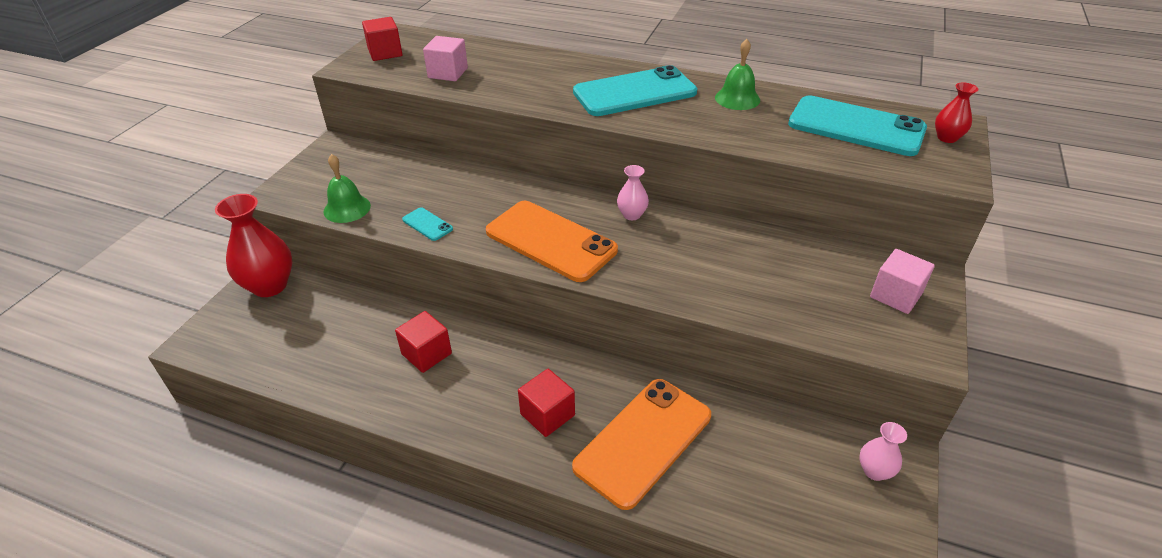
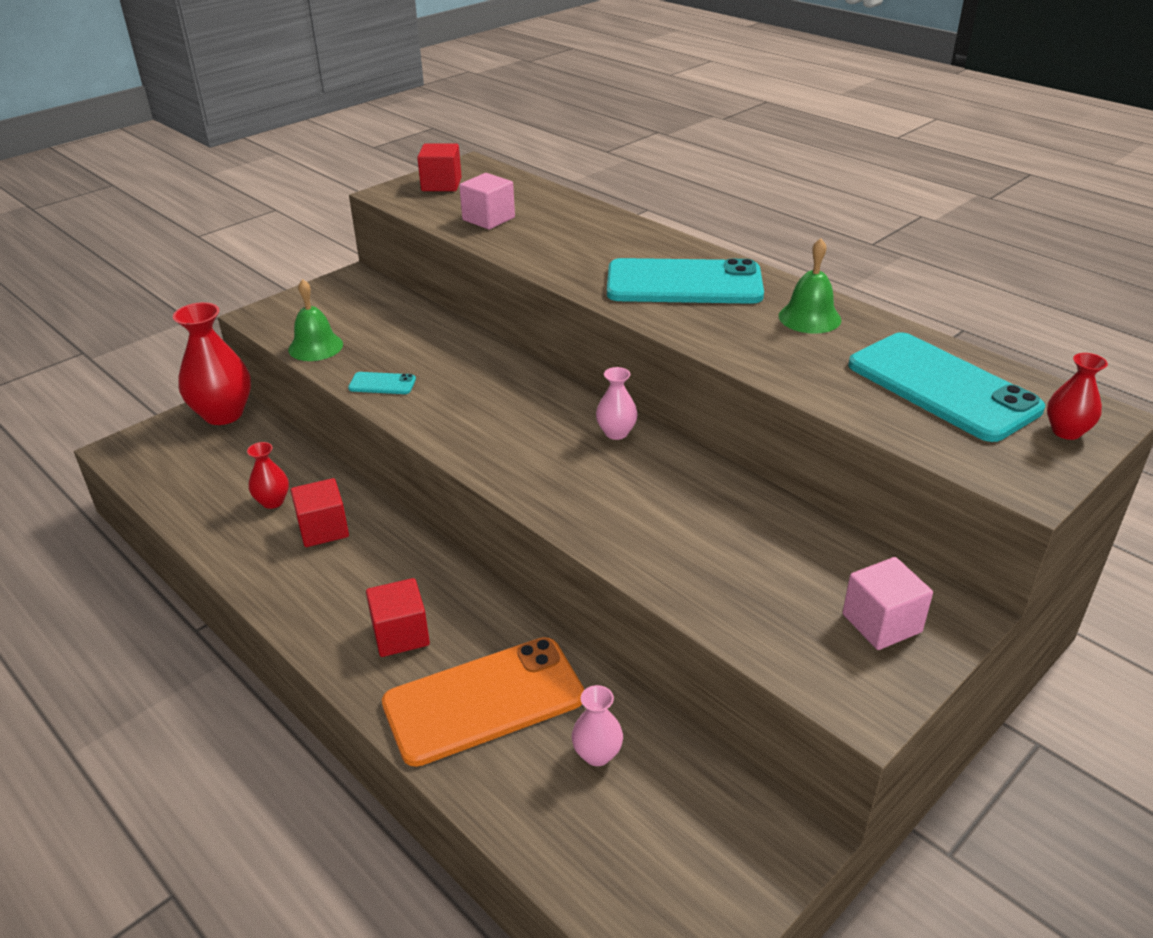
camera: 25 degrees right, 5 degrees down
turquoise phone [402,207,453,241] -> turquoise phone turned 60 degrees counterclockwise [348,372,416,394]
orange phone [486,201,618,282] -> none
pink vase [859,422,907,481] -> pink vase moved to [571,685,623,766]
none -> red vase [247,442,289,509]

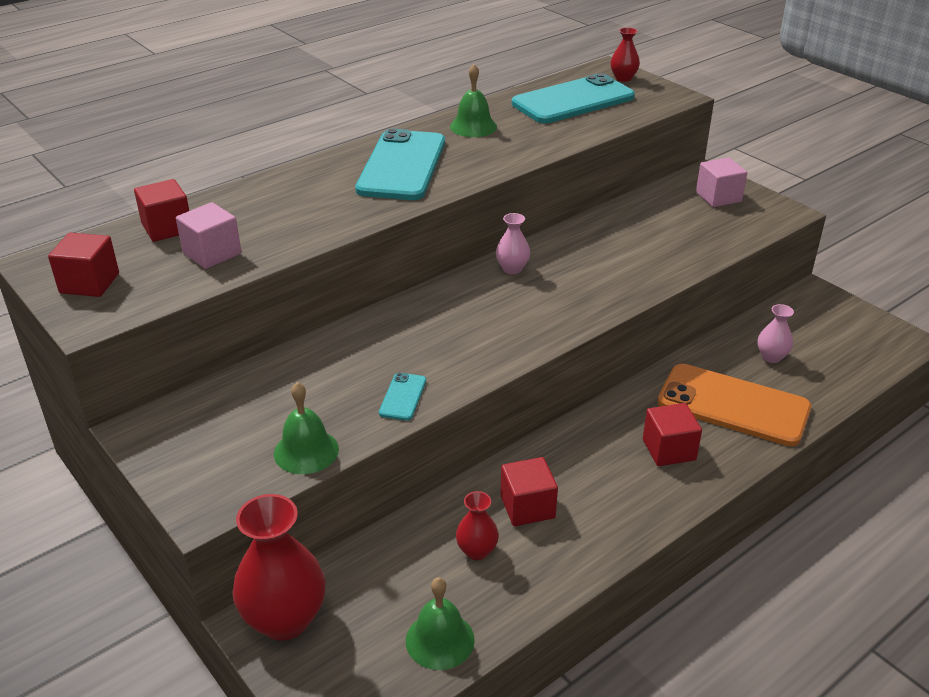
camera: 85 degrees left, 0 degrees up
orange phone [382,637,584,767] -> orange phone turned 45 degrees counterclockwise [658,364,811,446]
none -> red cube [134,179,189,242]
none -> green bell [406,577,475,670]

